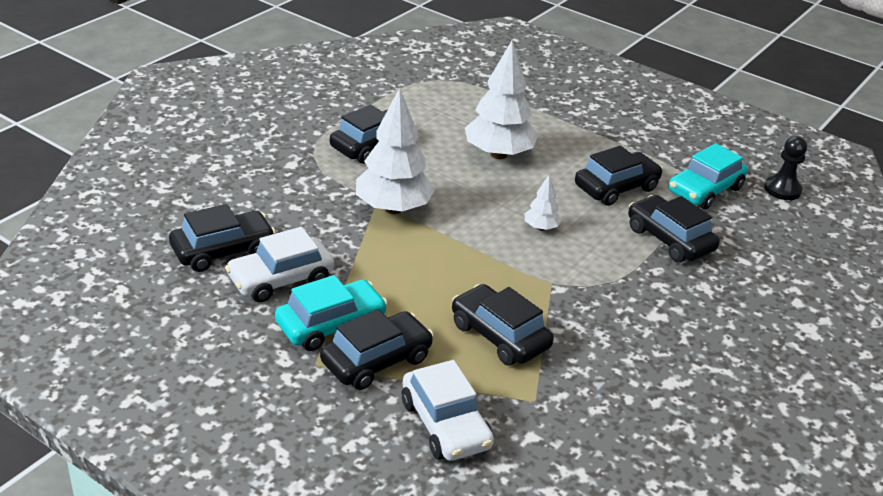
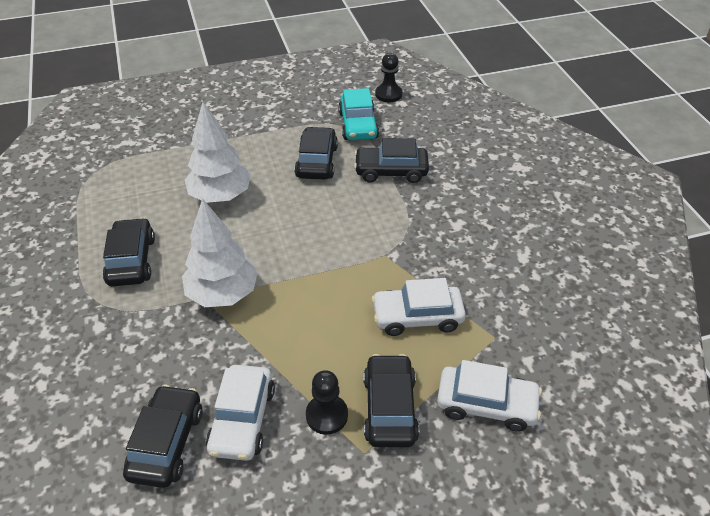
camera: 50 degrees left, 10 degrees up
turquoise car [275,275,387,351] -> black pawn [306,370,348,435]
black car [452,284,554,366] -> white car [372,278,466,336]
white tree [525,174,561,231] -> none

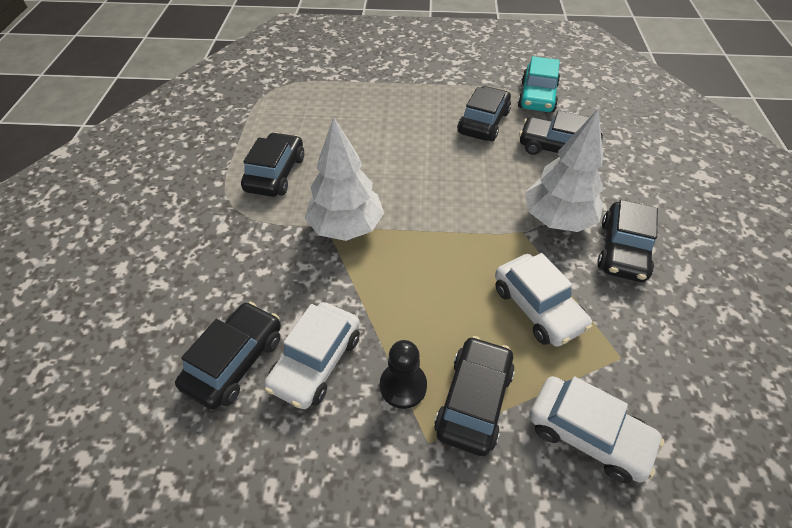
camera: 20 degrees right, 5 degrees up
white tree [185,102,251,203] -> white tree moved to [525,109,604,232]
white car [372,278,466,336] -> white car turned 135 degrees counterclockwise [495,253,592,347]
black pawn [375,53,402,102] -> none
none -> black car [597,200,658,282]

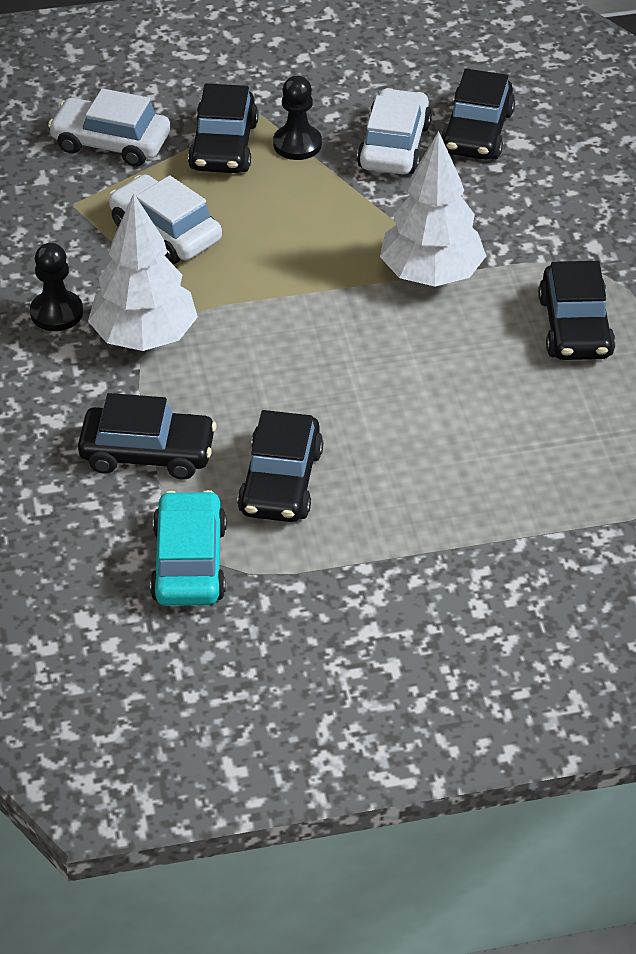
camera: 165 degrees right, 5 degrees down
black car [597,200,658,282] -> black pawn [30,243,83,331]

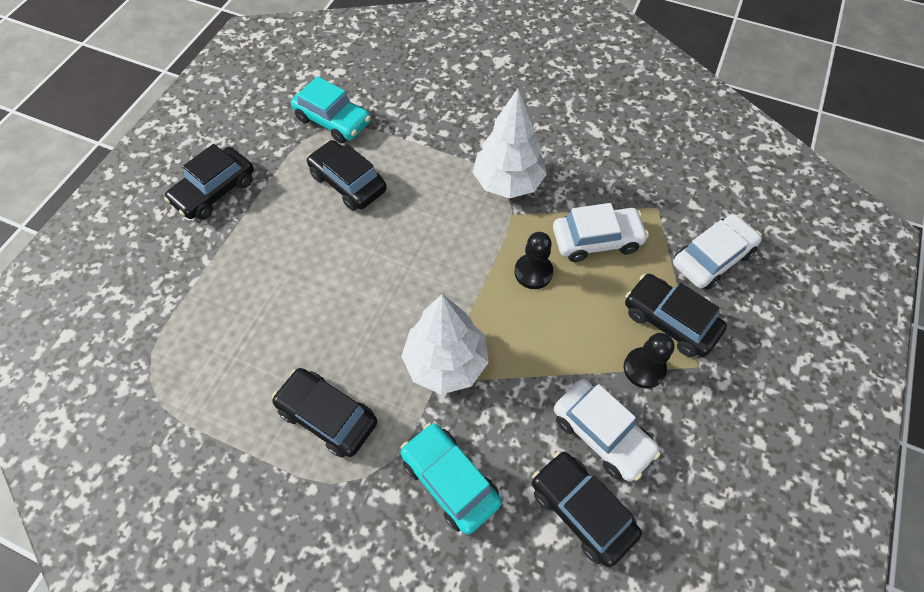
camera: 125 degrees right, 15 degrees up
black pawn [30,243,83,331] -> black pawn moved to [514,232,553,289]
black car [78,393,216,480] -> black car moved to [164,144,254,220]
none -> turquoise car [400,423,502,535]

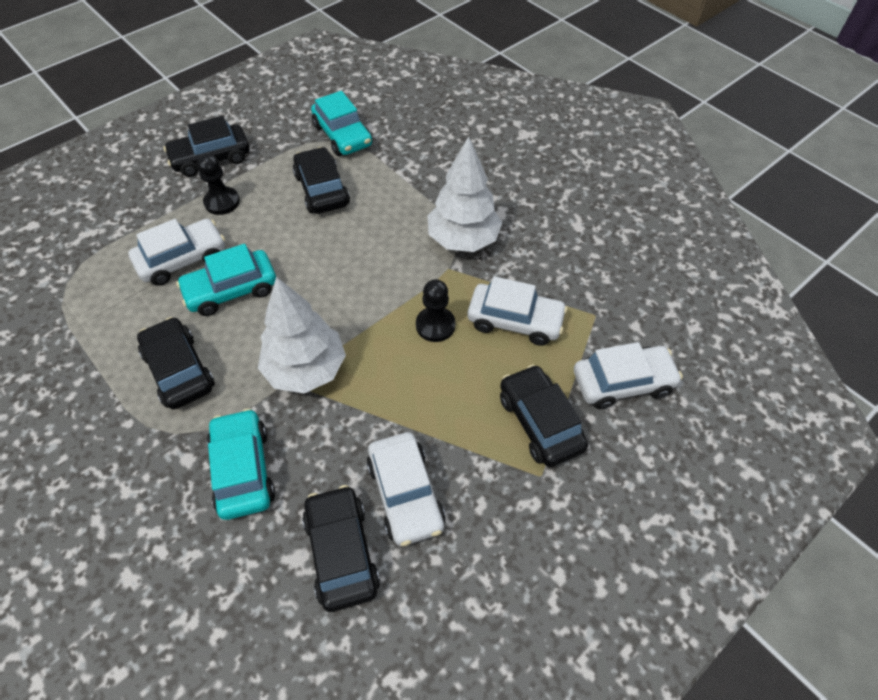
camera: 25 degrees right, 5 degrees down
black pawn [624,333,674,388] -> black pawn moved to [197,154,240,215]
none -> white car [128,219,225,286]
none -> turquoise car [176,244,276,316]

